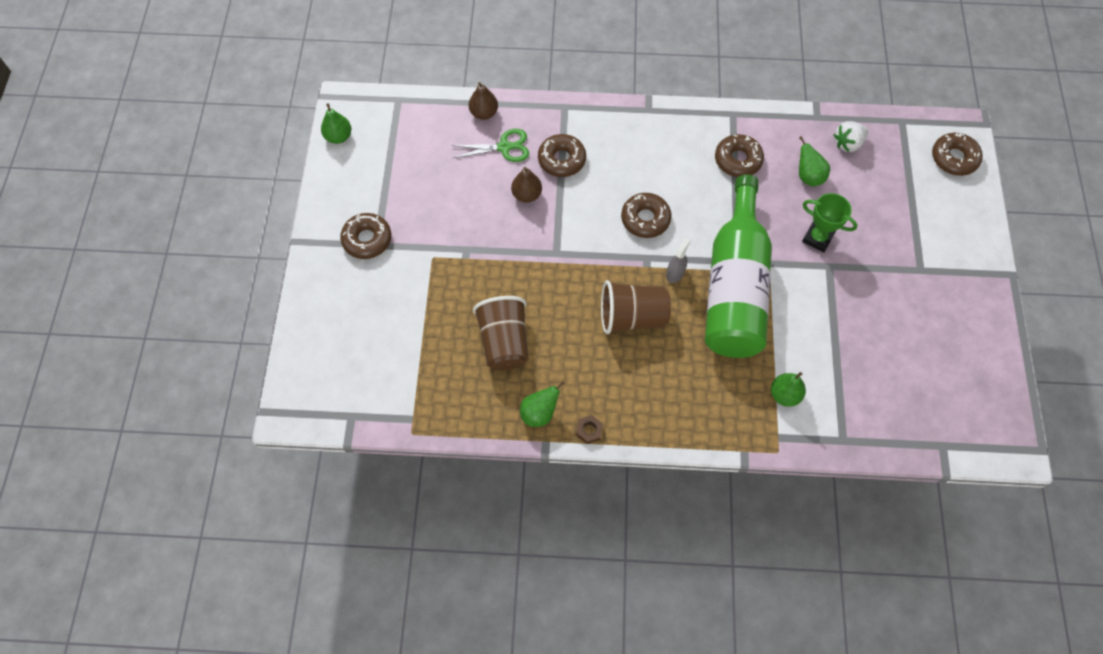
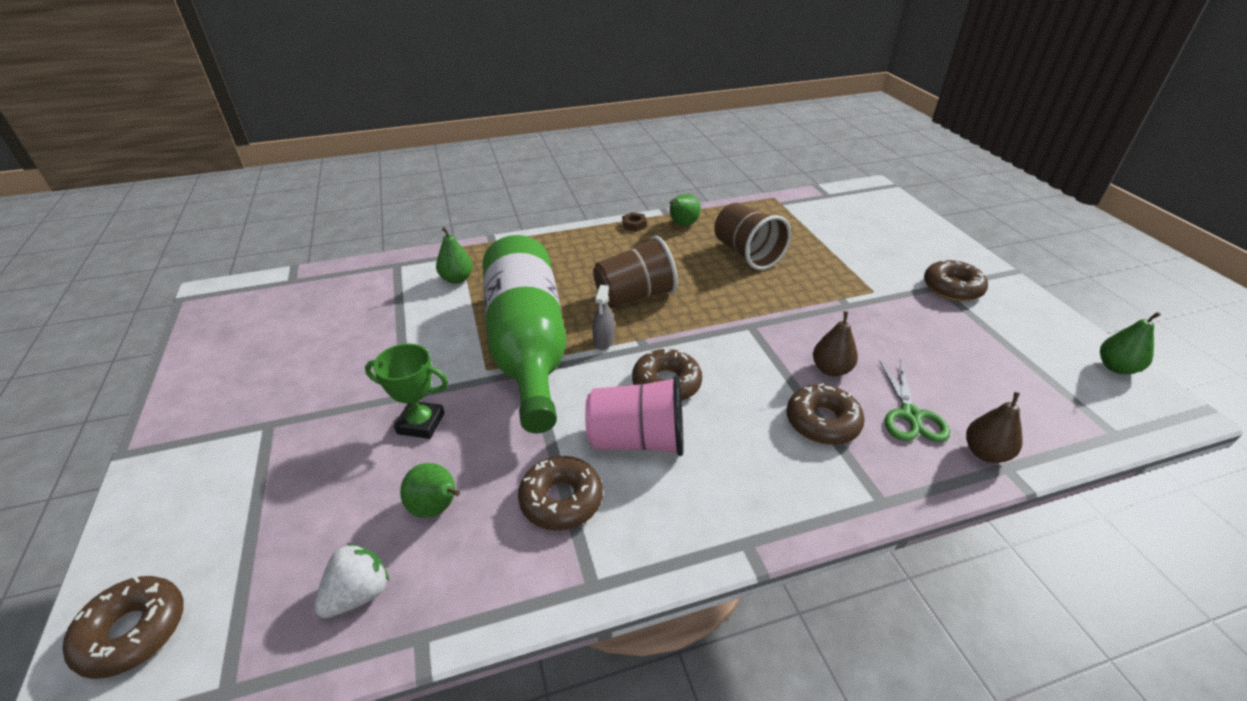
camera: 160 degrees right, 25 degrees down
green scissors [451,129,529,162] -> green scissors turned 60 degrees counterclockwise [879,360,950,442]
none -> pink cup [585,375,684,456]

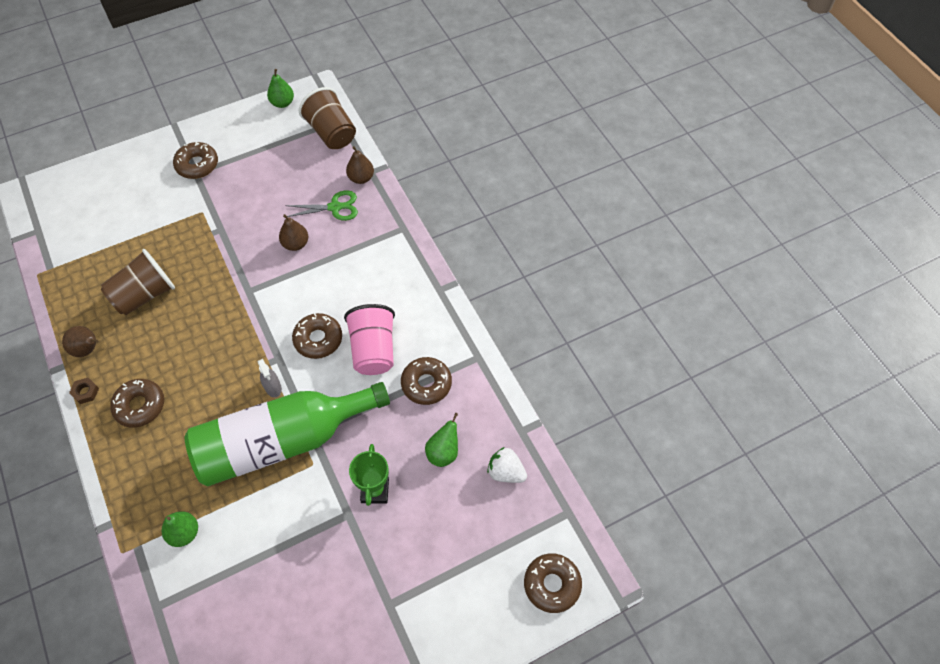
camera: 100 degrees left, 20 degrees up
grey spray bottle [592,285,615,350] -> grey spray bottle turned 60 degrees clockwise [258,359,282,398]
brown cup [593,236,678,308] -> brown cup moved to [299,87,356,149]
green pear [670,194,701,226] -> brown pear [62,326,98,357]
brown donut [787,383,865,445] -> brown donut moved to [110,379,164,428]

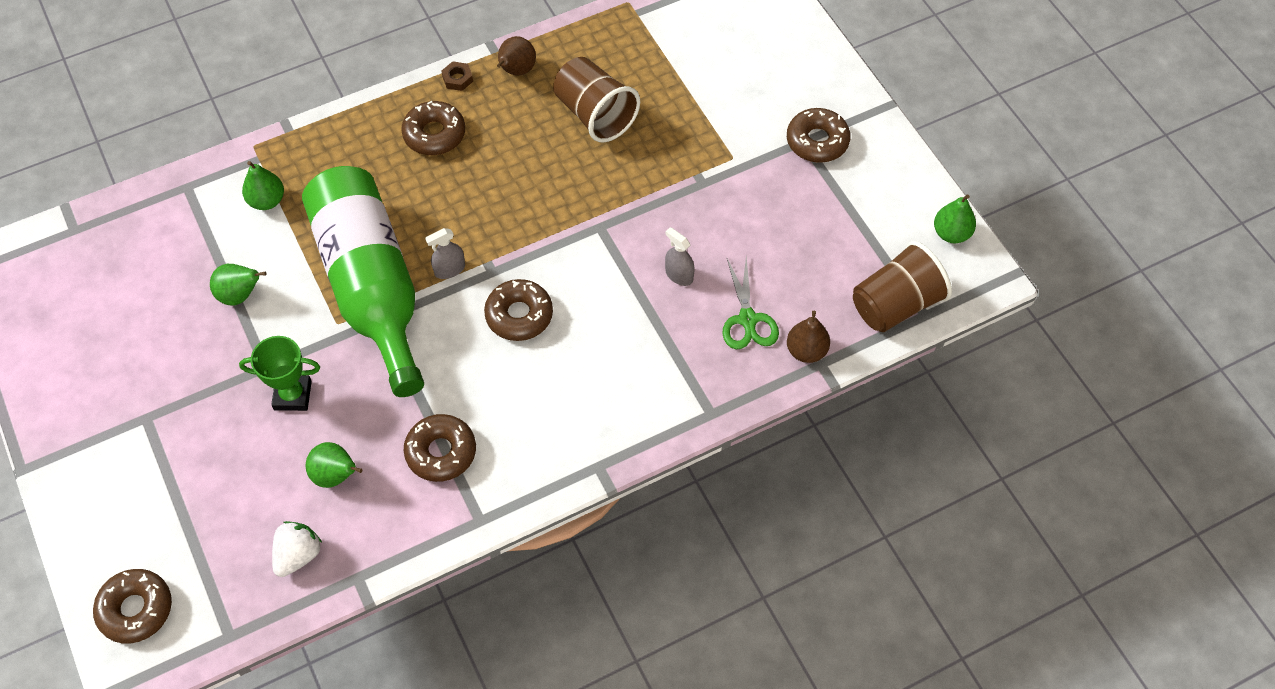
camera: 90 degrees right, 0 degrees up
brown pear [279,214,308,251] -> grey spray bottle [665,227,694,286]
pink cup [344,304,395,375] -> none
none -> green pear [210,264,267,306]

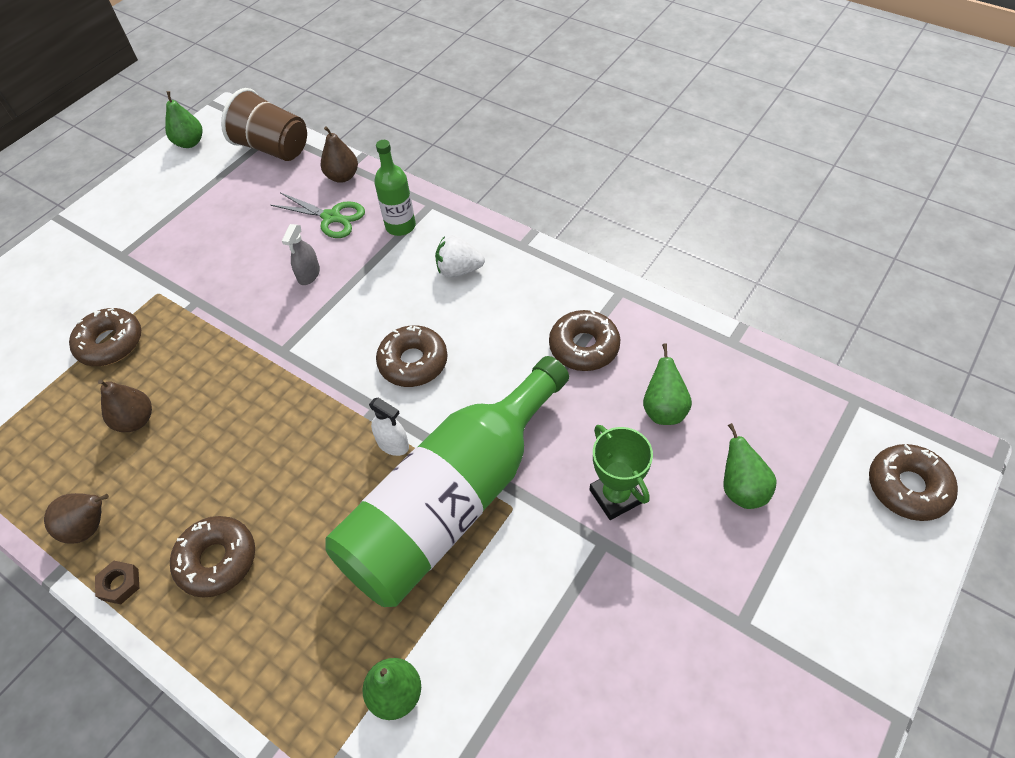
camera: 115 degrees left, 5 degrees down
green pear [210,264,267,306] -> green pear moved to [723,423,777,509]
white strawberry [272,521,322,577] -> white strawberry moved to [435,235,485,277]
grey spray bottle [425,228,465,279] -> white spray bottle [369,398,409,456]
brown cup [553,57,640,142] -> brown pear [98,379,152,432]
green scissors [723,256,779,349] -> green scissors turned 60 degrees clockwise [271,193,365,238]
brown donut [787,108,851,163] -> brown donut moved to [69,308,141,366]
none -> green bottle [374,140,416,236]

